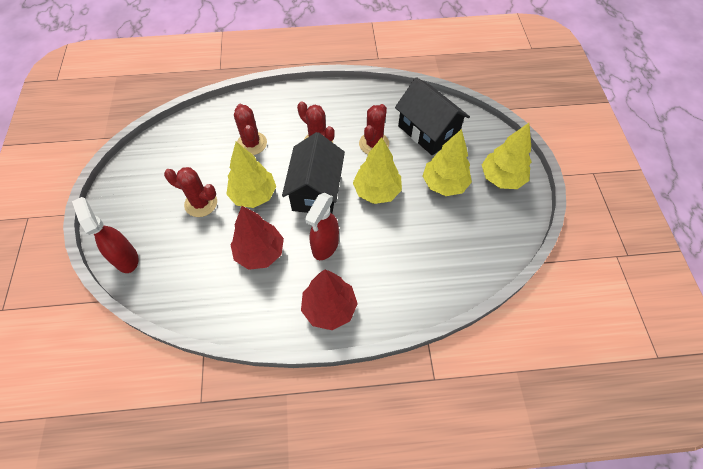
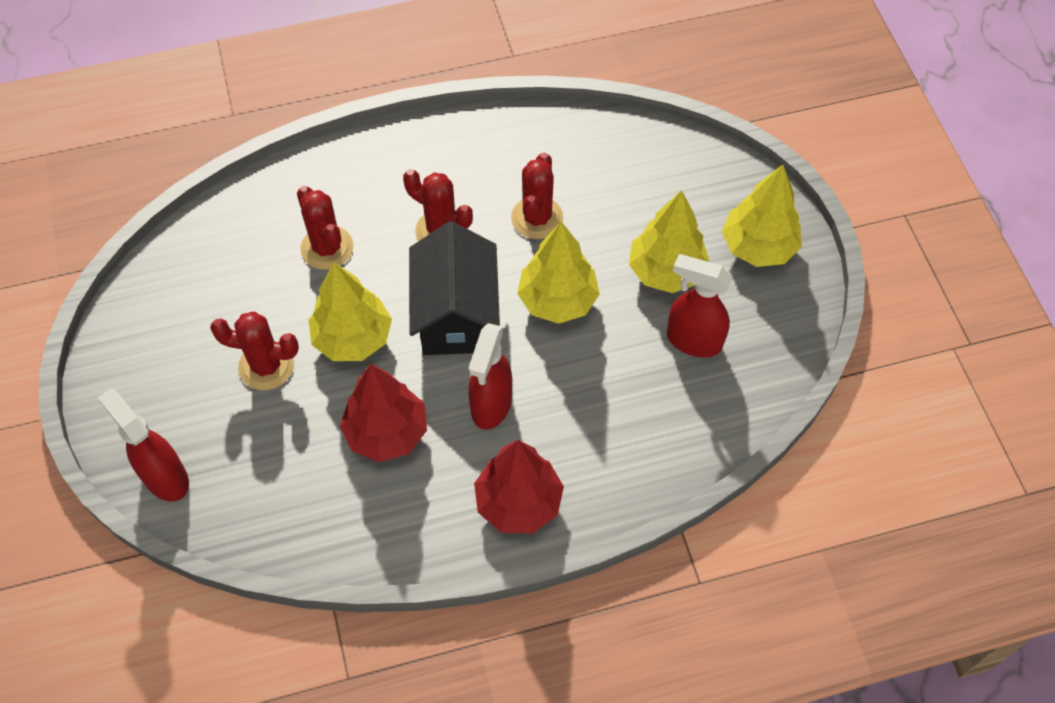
camera: 10 degrees left, 0 degrees up
black house [395,77,470,155] -> none
none -> red spray bottle [667,254,733,358]

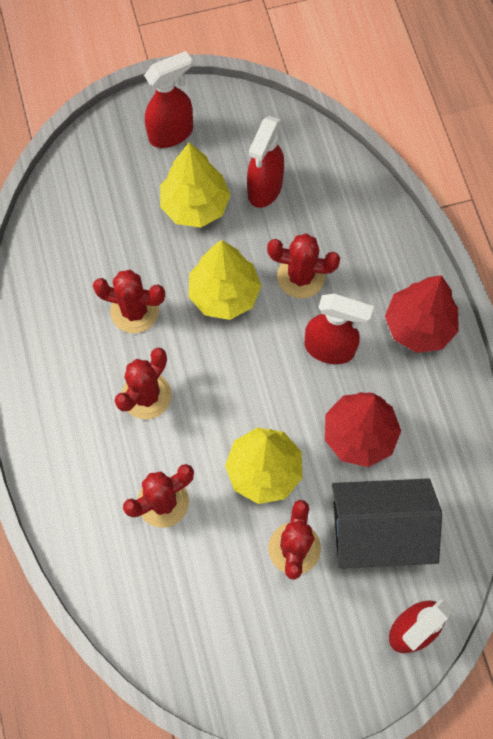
camera: 90 degrees left, 10 degrees up
black house [409,222,500,355] -> black house moved to [332,478,442,568]
yellow tree [722,165,802,267] -> red spray bottle [144,51,193,148]
none -> red cactus [267,233,340,298]

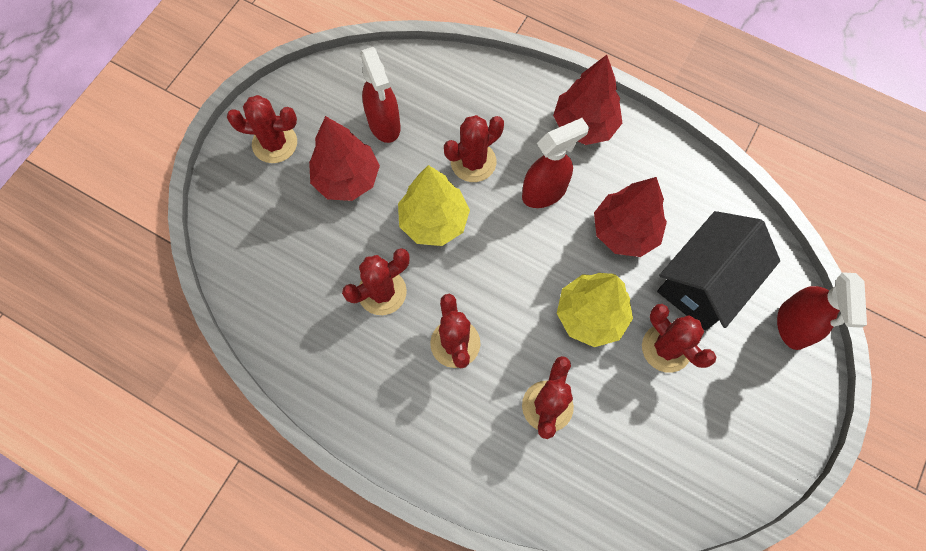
camera: 45 degrees left, 0 degrees up
red spray bottle [144,51,193,148] -> red cactus [227,95,297,163]
yellow tree [160,142,231,228] -> red tree [309,116,380,201]

